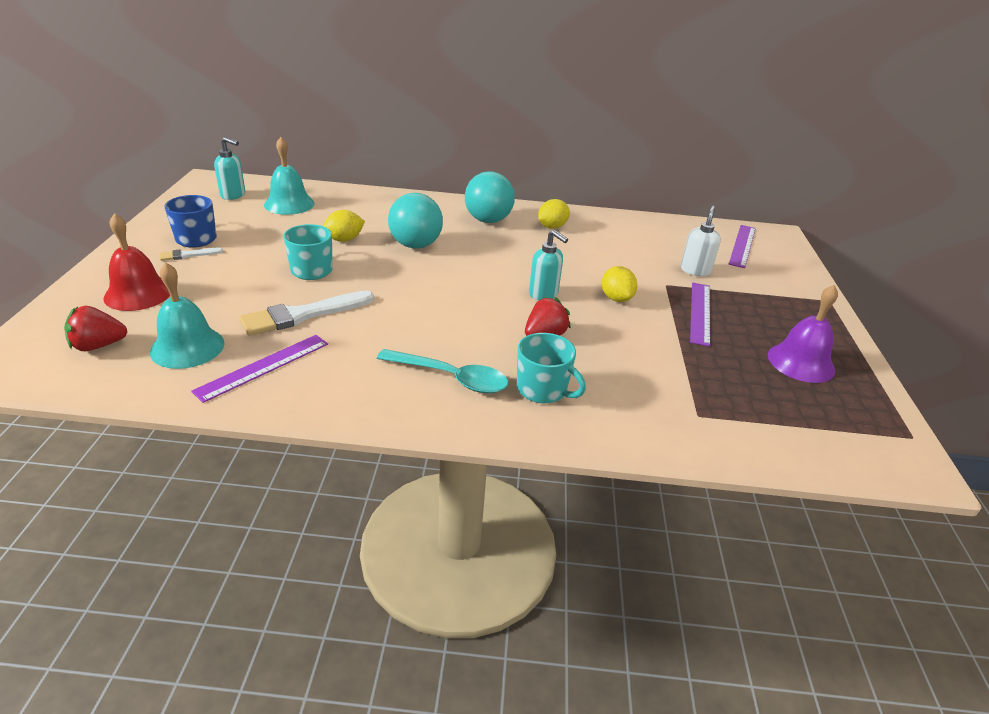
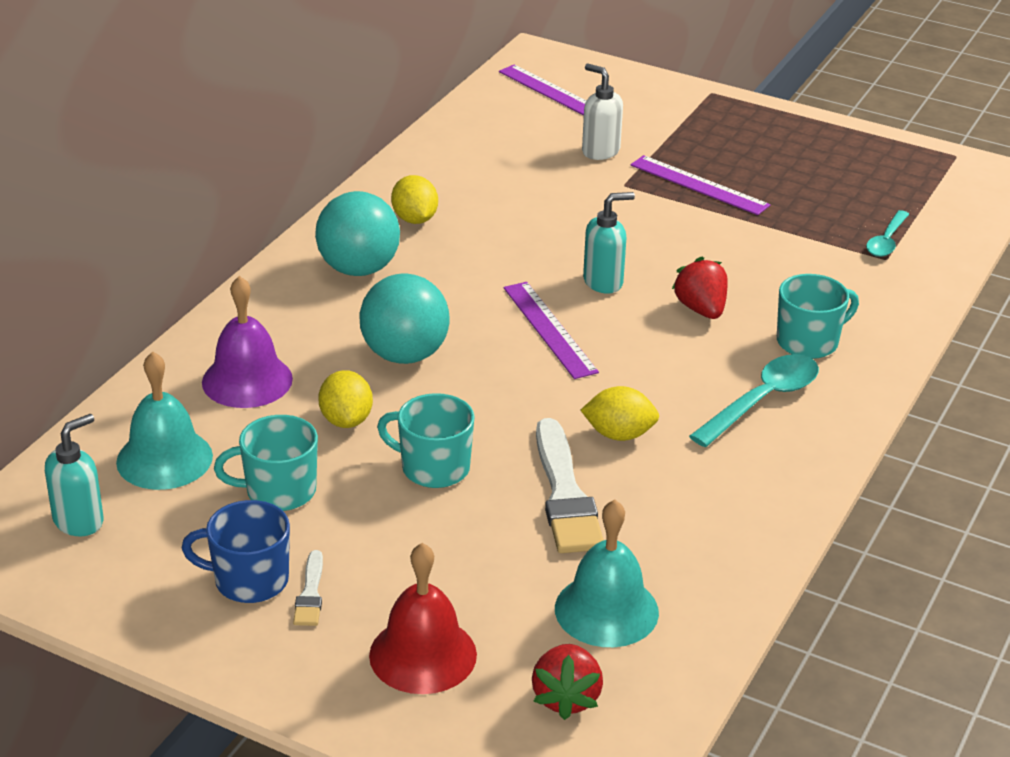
camera: 65 degrees left, 0 degrees up
purple ruler [191,335,328,403] -> purple ruler moved to [503,282,599,379]
yellow lemon [602,266,637,302] -> yellow lemon moved to [580,386,659,441]
purple bell [768,285,838,383] -> purple bell moved to [202,276,293,408]
none -> turquoise mug [214,415,318,511]
none -> turquoise spoon [866,210,909,257]

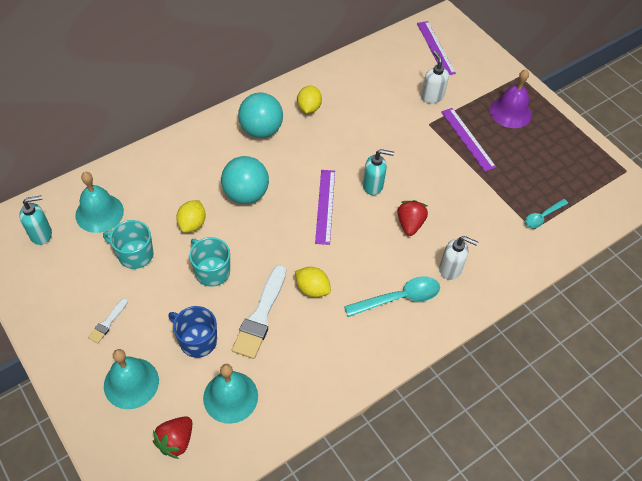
camera: 25 degrees right, 20 degrees up
blue mug [182,500,290,603] -> blue mug moved to [168,306,217,358]
purple bell [202,276,293,408] -> purple bell moved to [490,69,532,128]
red bell [369,543,477,694] -> turquoise bell [104,349,159,409]
turquoise mug [777,274,859,359] -> white soap dispenser [440,236,478,280]

